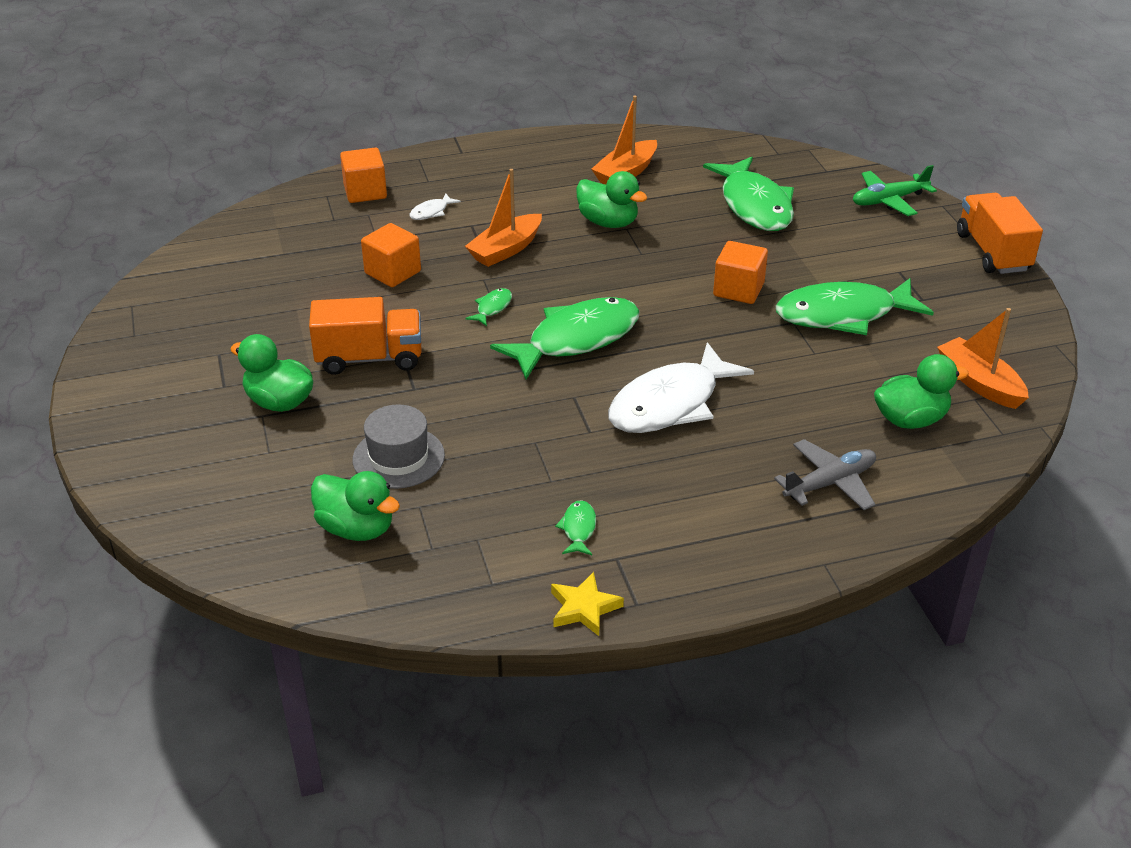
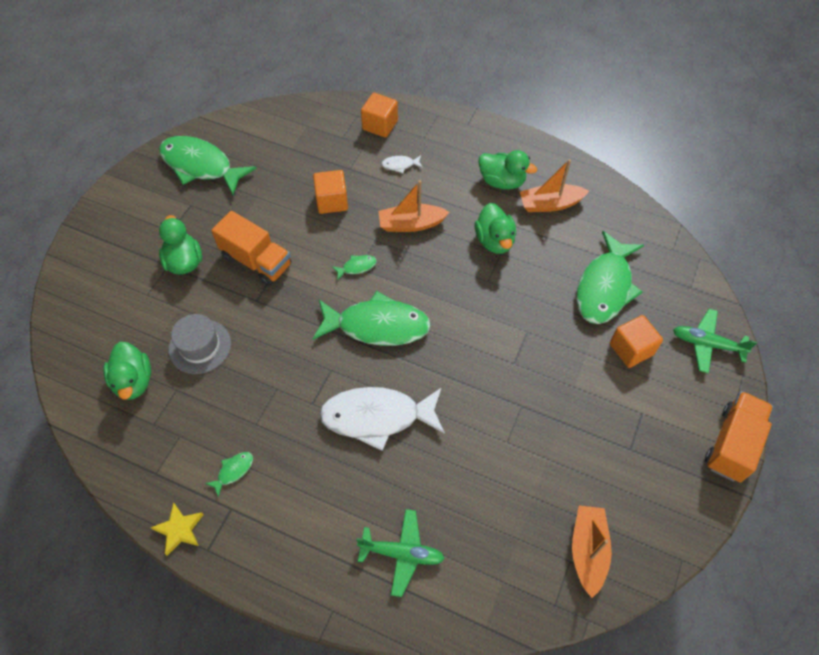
camera: 40 degrees right, 20 degrees up
orange cube [713,241,768,304] -> orange cube moved to [610,315,663,368]
grey plane [774,439,876,510] -> green plane [356,509,445,597]
green fish [776,278,934,335] -> green fish moved to [159,136,257,195]
green duck [874,354,969,429] -> green duck moved to [478,150,537,190]

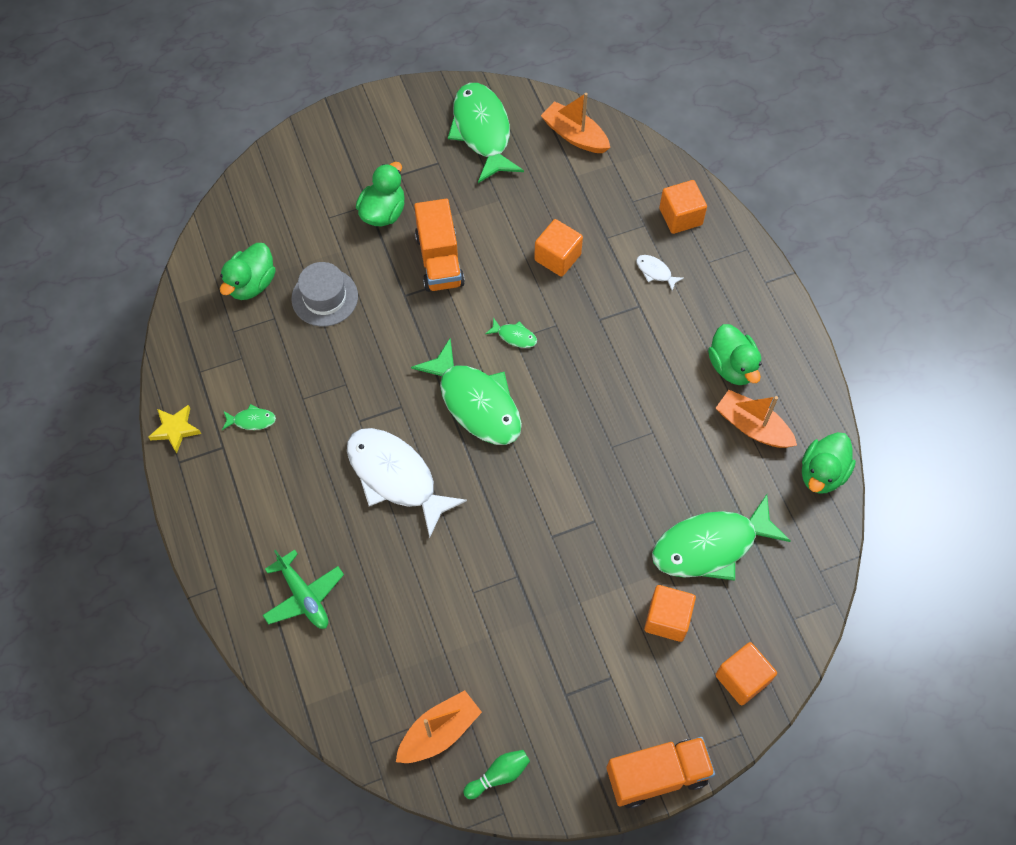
camera: 45 degrees right, 5 degrees up
orange boat [378,180,449,232] -> orange boat moved to [541,93,610,153]
green duck [475,203,516,254] -> green duck moved to [802,432,856,494]
green plane [673,309,757,373] -> orange cube [715,642,777,705]
none -> green bowling pin [463,750,530,799]

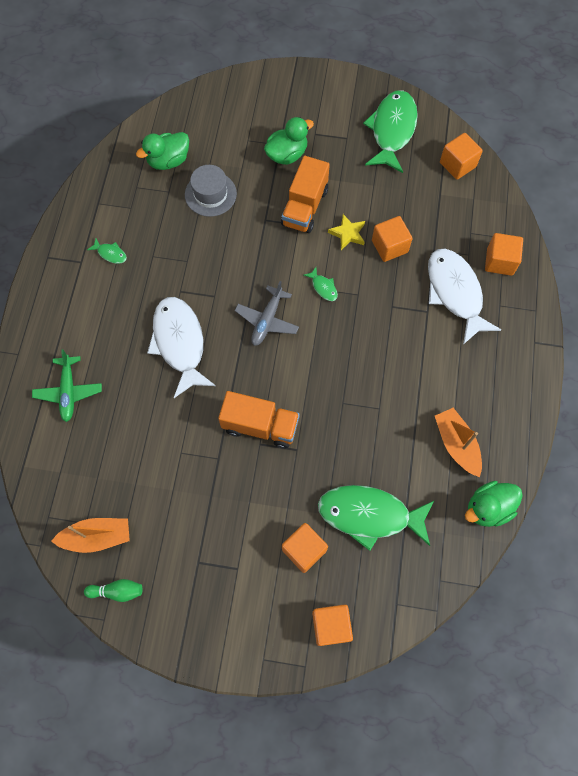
camera: 30 degrees right, 5 degrees up
yellow star [149,405,201,454] -> yellow star moved to [328,214,365,250]
green fish [411,338,522,445] -> grey plane [235,281,299,346]
orange boat [541,93,610,153] -> orange cube [440,133,483,180]
orange truck [606,737,715,808] -> orange truck moved to [218,391,300,448]
white fish [636,255,684,291] -> white fish [428,249,501,344], size x2.47
green duck [708,324,762,385] -> none

